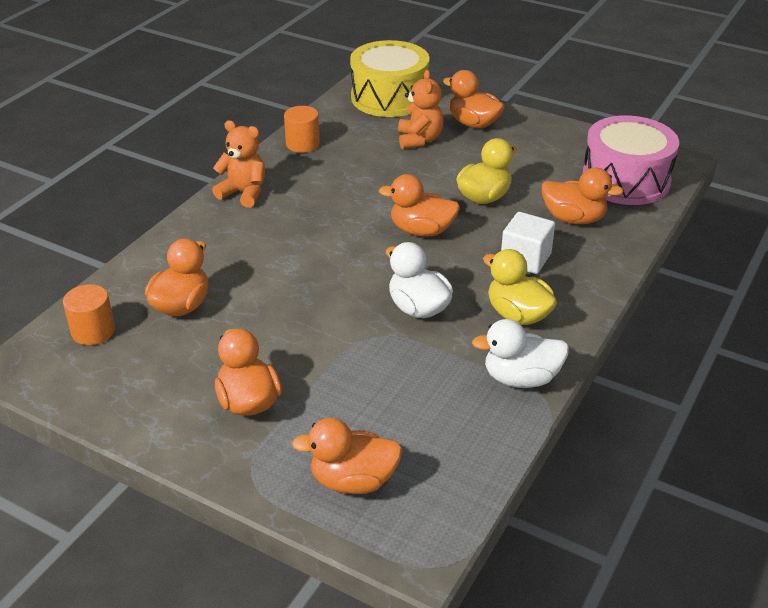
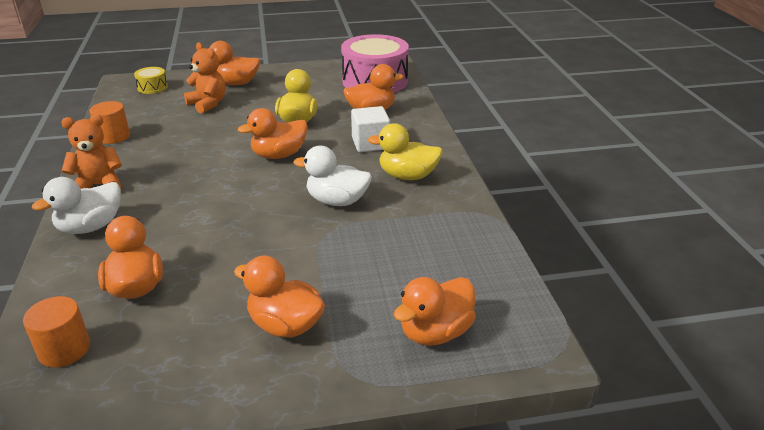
camera: 40 degrees left, 5 degrees down
yellow drum [350,40,430,117] -> yellow drum [134,67,168,94], size x0.44
white duck [472,319,569,388] -> white duck moved to [32,177,121,234]

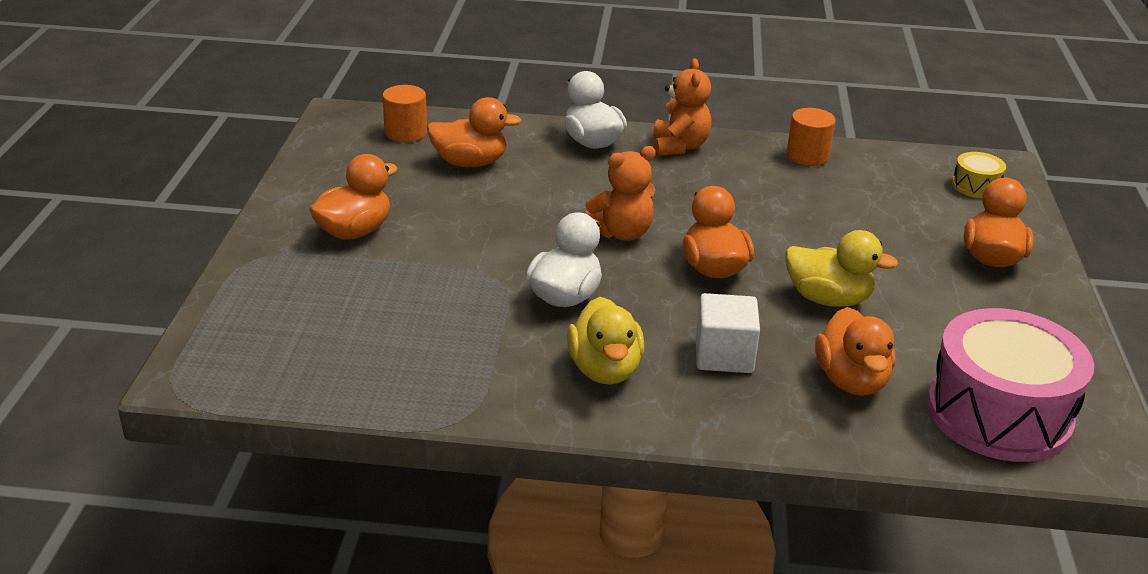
camera: 105 degrees right, 0 degrees up
orange teddy bear [184,42,226,114] -> orange teddy bear moved to [585,146,656,241]
yellow duck [368,123,443,180] -> yellow duck turned 150 degrees clockwise [567,297,645,385]
orange duck [394,277,476,346] -> none

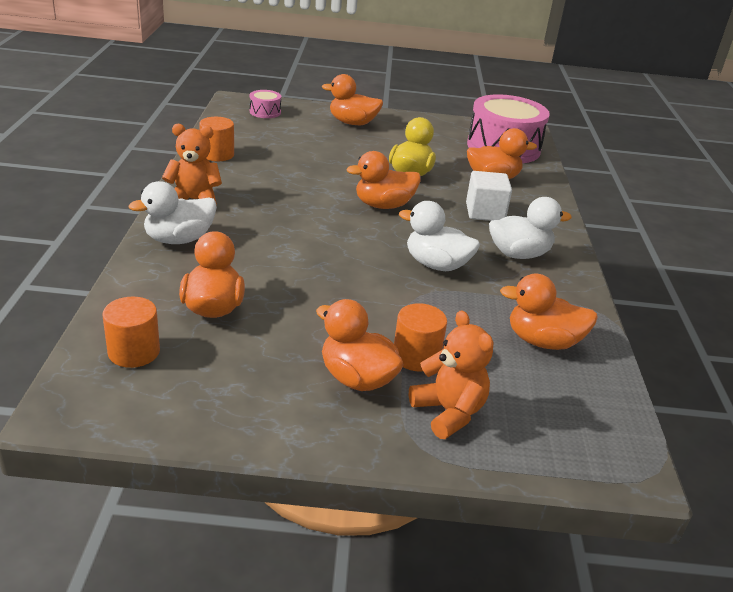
camera: 95 degrees left, 0 degrees up
yellow duck [567,297,645,385] -> white duck [489,197,572,259]
orange teddy bear [585,146,656,241] -> orange teddy bear moved to [409,310,493,439]
yellow drum [952,152,1006,198] -> pink drum [250,90,281,118]
none -> orange cylinder [394,303,447,372]
none -> orange duck [500,273,598,350]

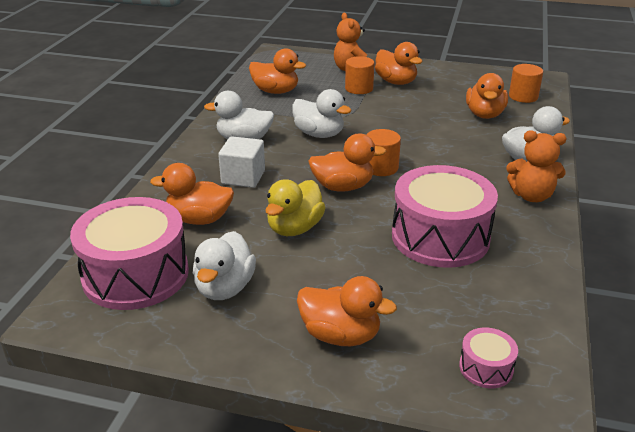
camera: 165 degrees left, 0 degrees up
orange cylinder [199,117,234,161] -> orange cylinder moved to [367,129,401,176]
none -> white duck [193,231,256,300]
none -> pink drum [392,165,498,268]

